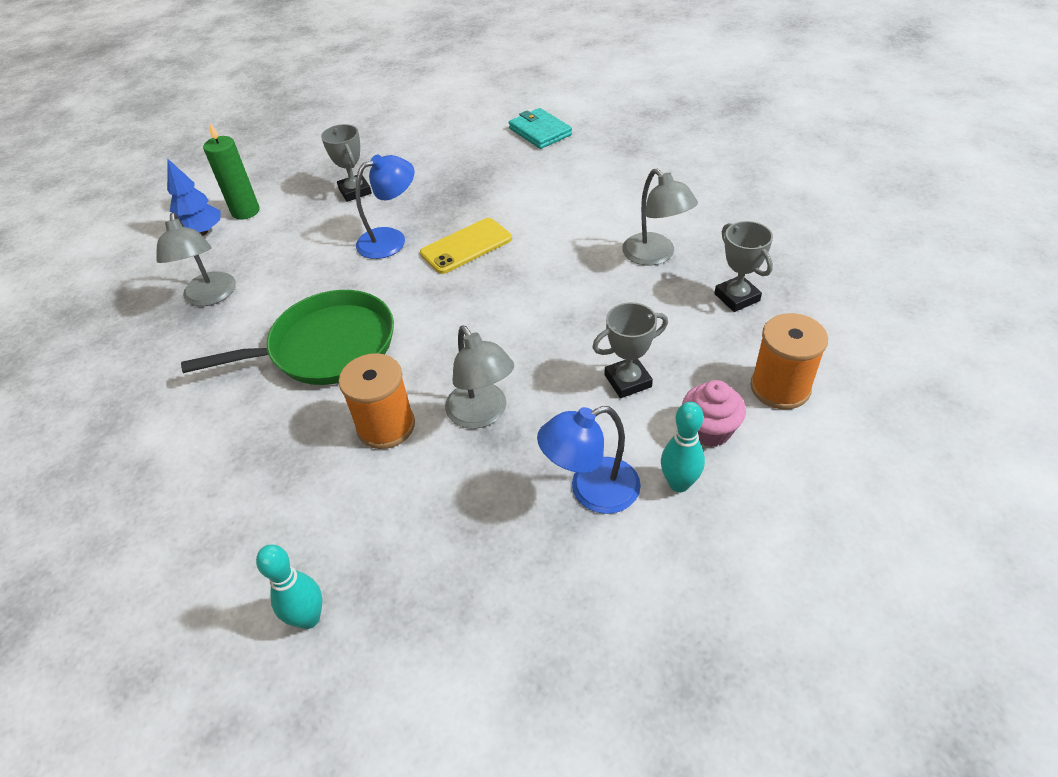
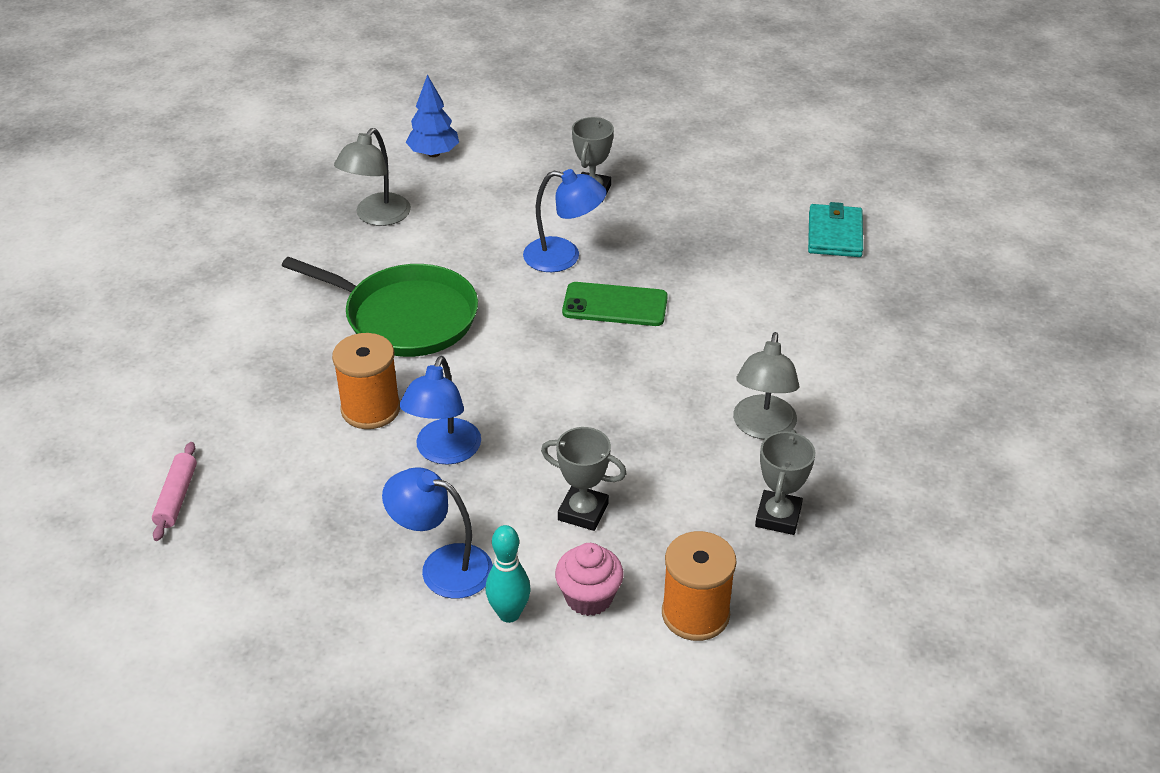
camera: 40 degrees right, 5 degrees down
green candle [203,123,260,220] -> none
turquoise bowling pin [256,544,323,629] -> pink rolling pin [152,442,197,541]
yellow phone [420,218,512,274] -> green phone [562,282,668,326]
grey lamp [445,325,514,429] -> blue lamp [400,356,481,465]

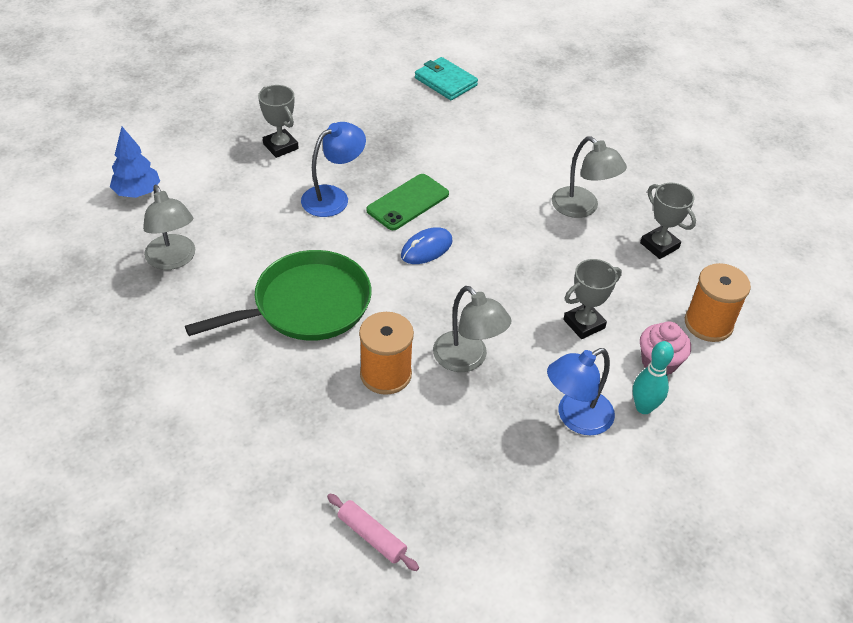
camera: 55 degrees left, 5 degrees up
blue lamp [400,356,481,465] -> grey lamp [433,286,512,372]
none -> blue mouse [401,227,453,264]

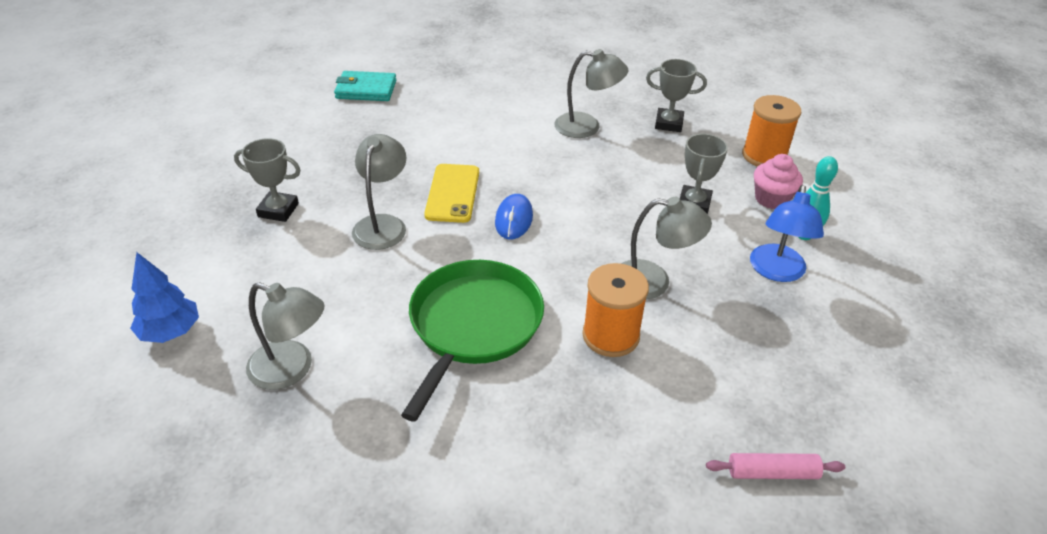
camera: 40 degrees left, 5 degrees down
blue lamp [301,122,366,217] -> grey lamp [352,134,407,250]
green phone [366,174,449,230] -> yellow phone [424,164,479,223]

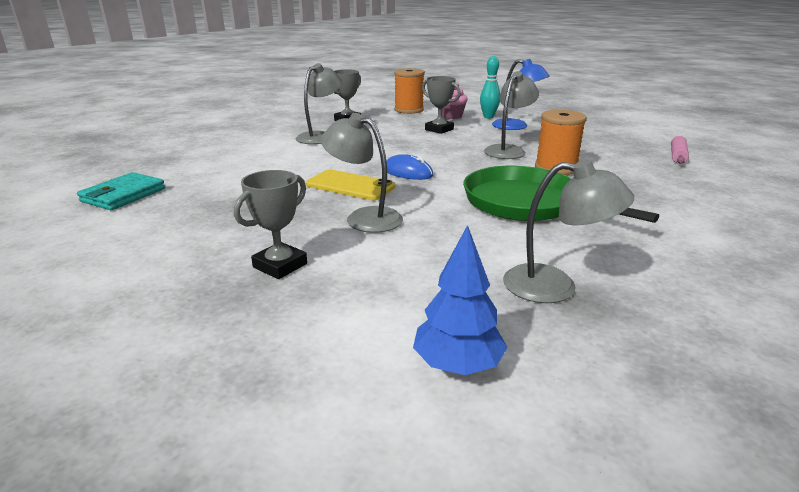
camera: 65 degrees left, 15 degrees down
grey lamp [246,282,325,390] -> grey lamp turned 60 degrees clockwise [503,160,634,303]

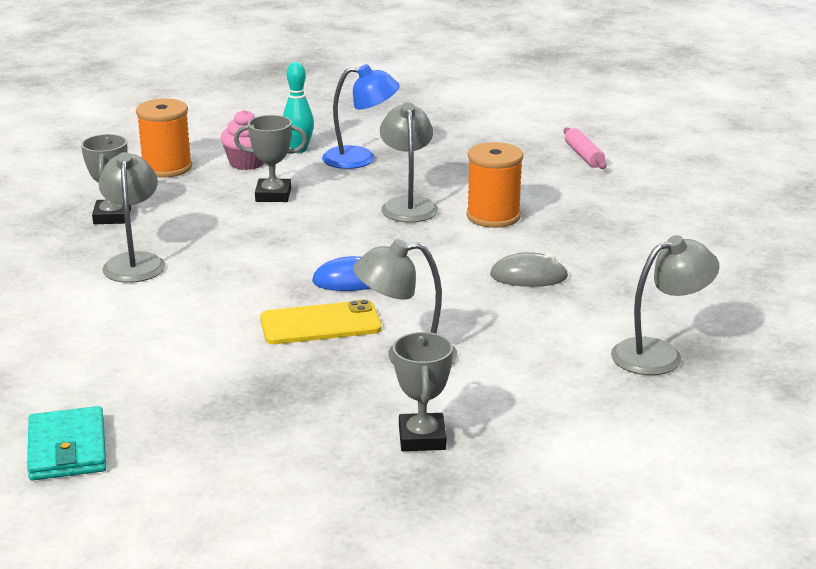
camera: 40 degrees left, 0 degrees up
blue tree [413,225,508,375] -> none
green pan [463,166,659,223] -> grey mouse [490,252,568,287]

